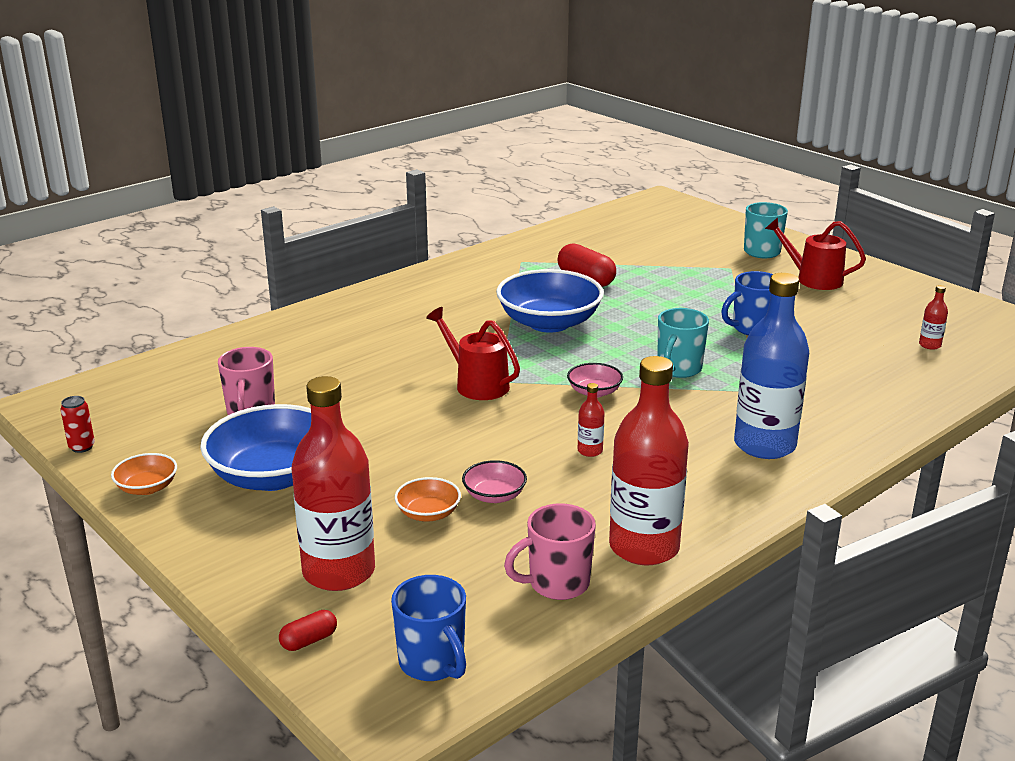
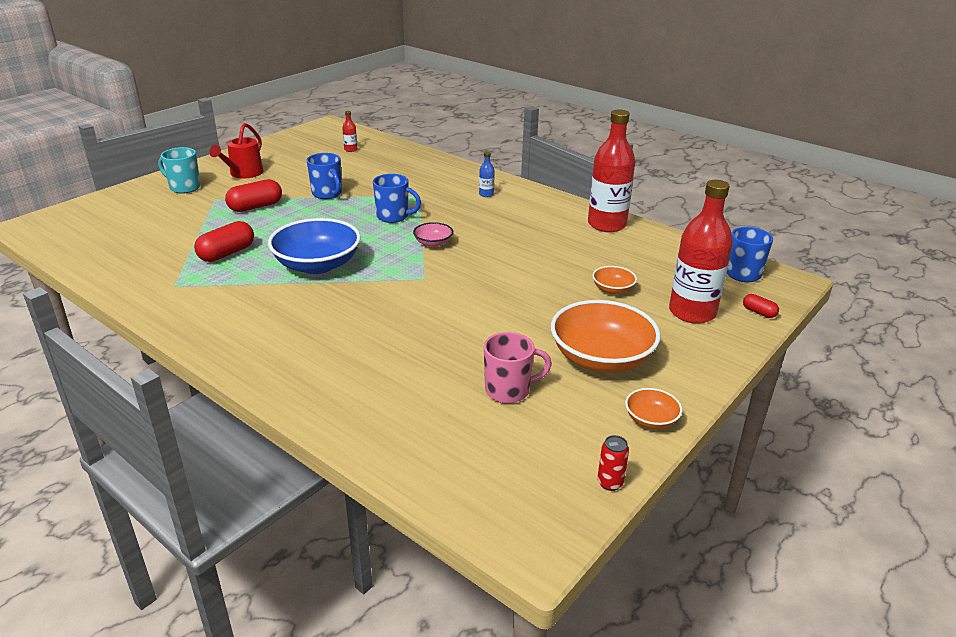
camera: 100 degrees left, 5 degrees up
blue bowl [200,404,311,491] -> orange bowl [551,300,661,372]
red watering can [426,307,520,400] -> none
pink bowl [462,460,527,503] -> none
pink mug [504,503,596,600] -> none
red bottle [578,383,605,457] -> none
turquoise mug [657,308,709,378] -> blue mug [373,174,421,223]
blue bottle [734,273,809,459] -> blue bottle [479,152,495,197], size x0.41
none -> red capsule [225,179,282,212]

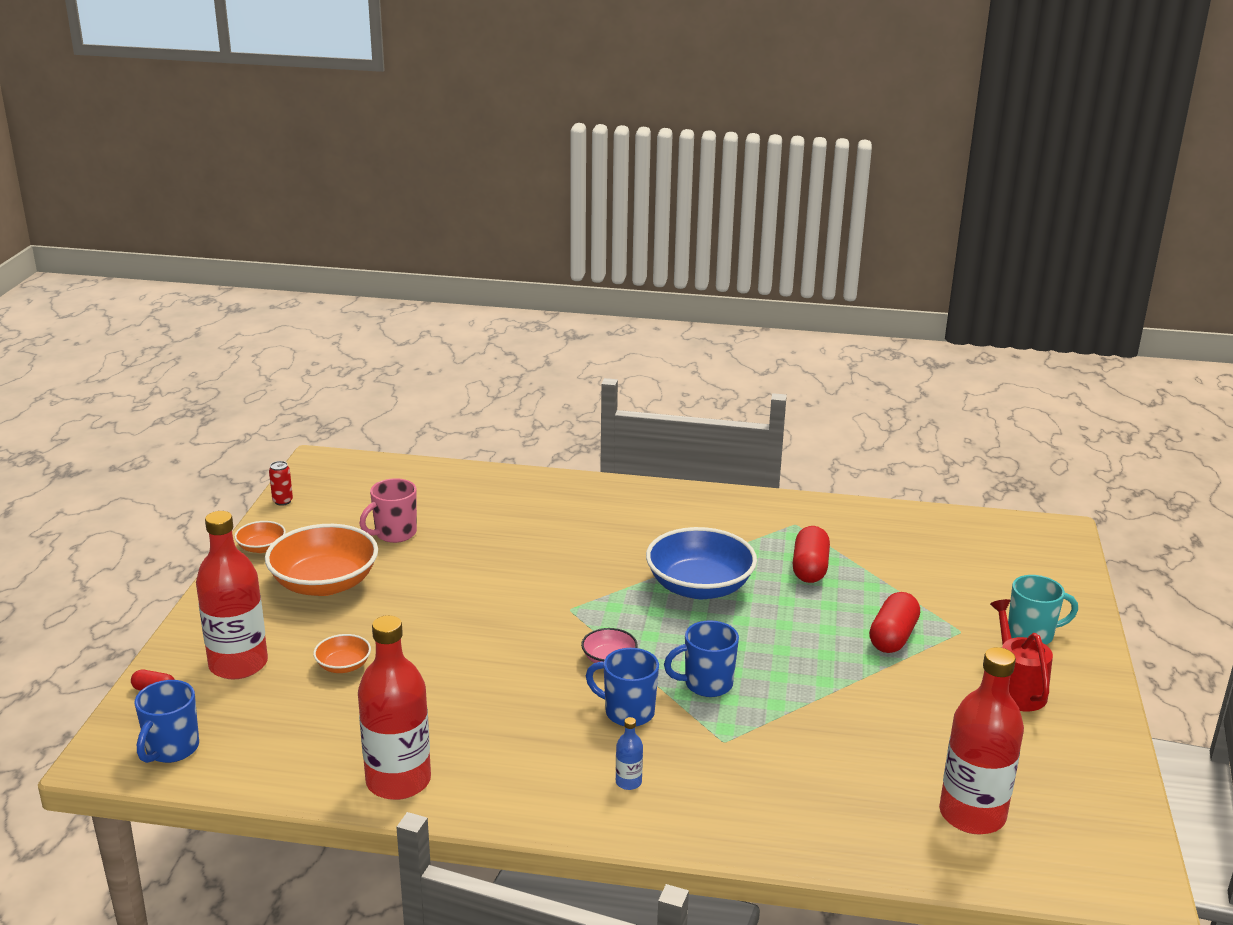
camera: 150 degrees right, 5 degrees down
blue mug [306,153,342,199] -> blue mug moved to [586,648,659,726]
red bottle [342,111,357,152] -> red bottle [939,647,1024,834], size x2.45

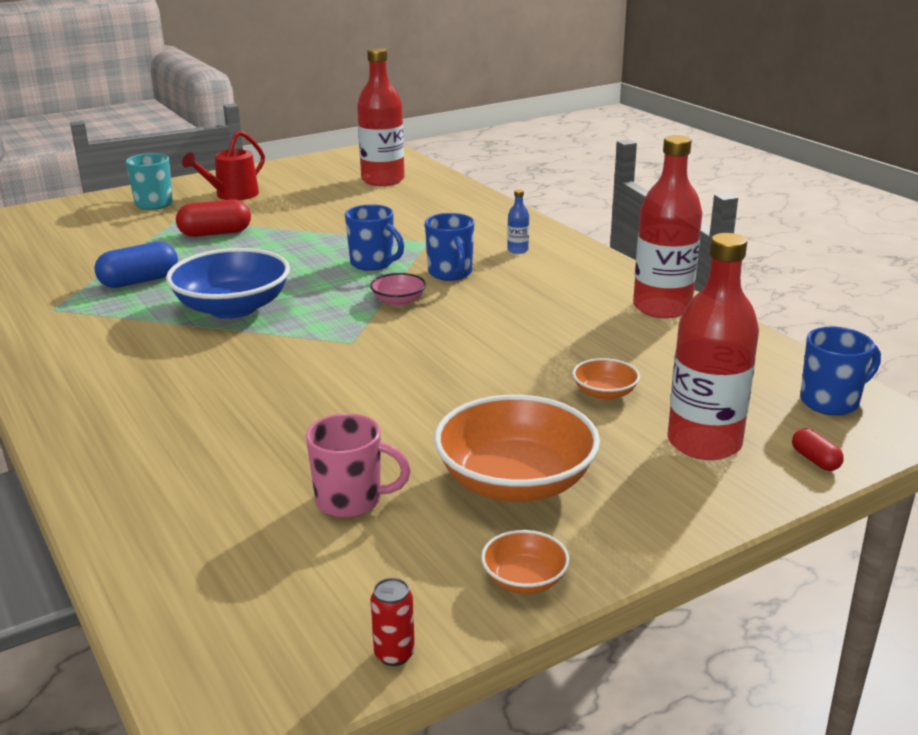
camera: 130 degrees left, 0 degrees up
red capsule [793,526,830,583] -> blue capsule [94,242,178,288]

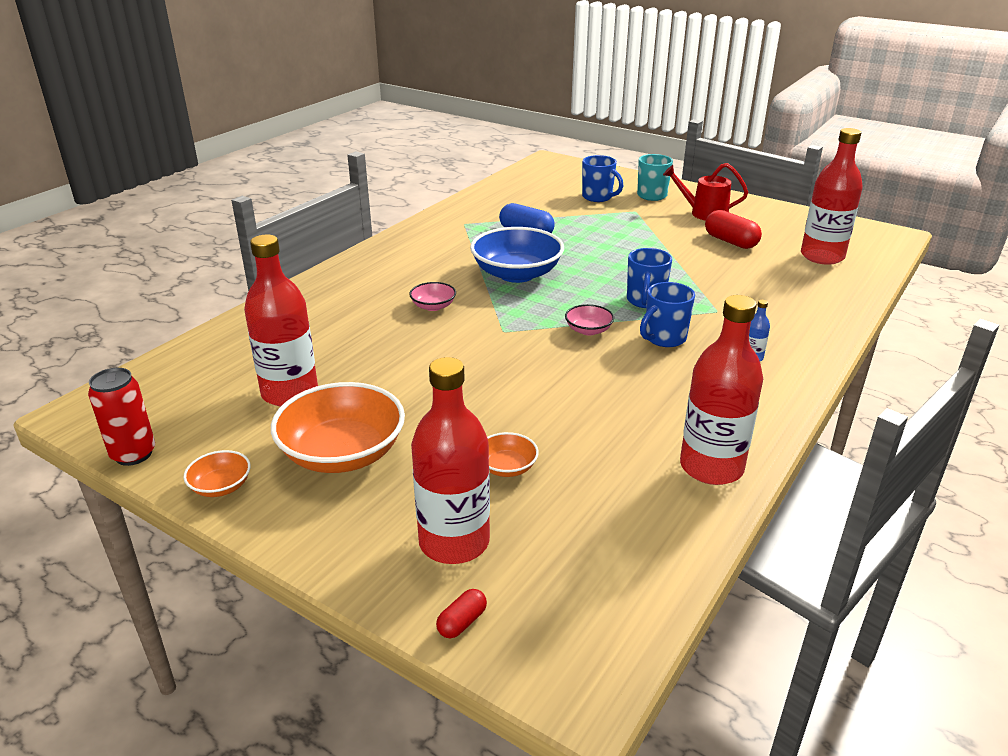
camera: 65 degrees right, 5 degrees up
red capsule [176,199,251,237] -> red capsule moved to [705,210,762,249]
pink mug [306,413,411,518] -> red bottle [244,234,318,406]
red can [371,578,415,666] -> red can [88,368,155,466], size x1.71
blue mug [800,327,881,416] -> blue mug moved to [582,155,623,202]
none -> pink bowl [409,282,456,311]

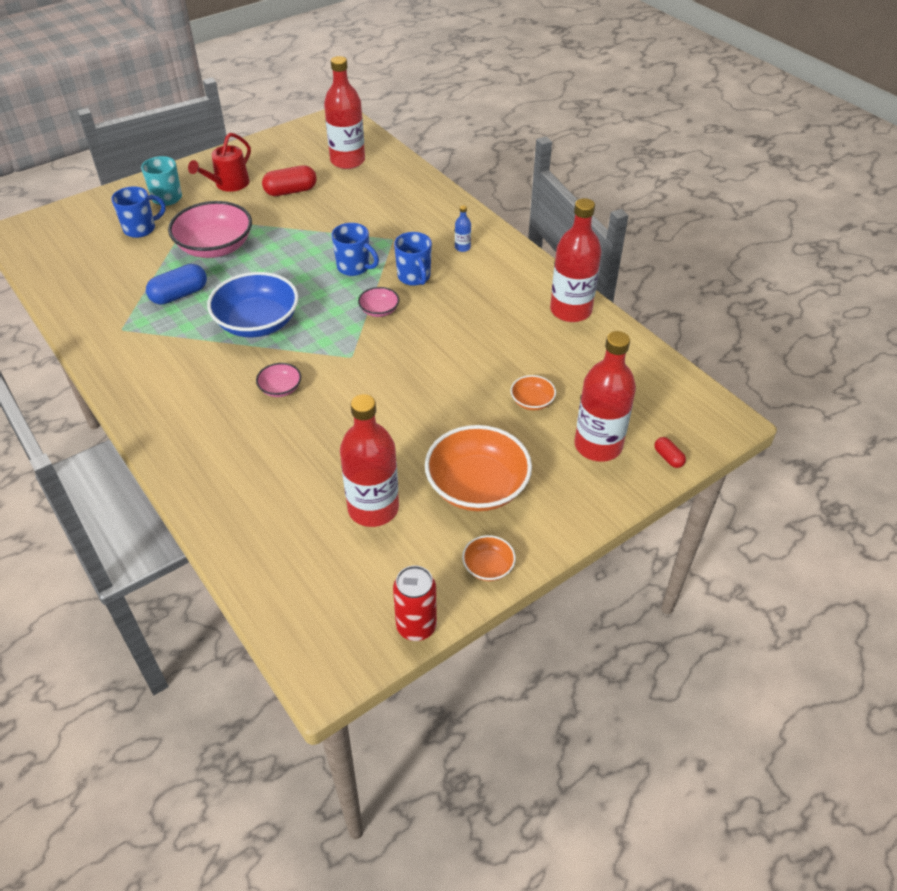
camera: 70 degrees left, 15 degrees up
none -> pink bowl [168,201,252,258]

